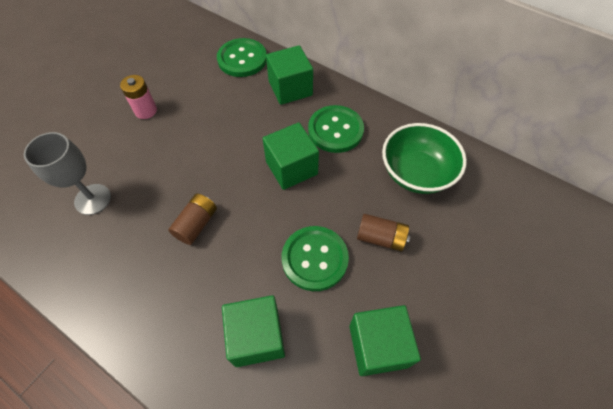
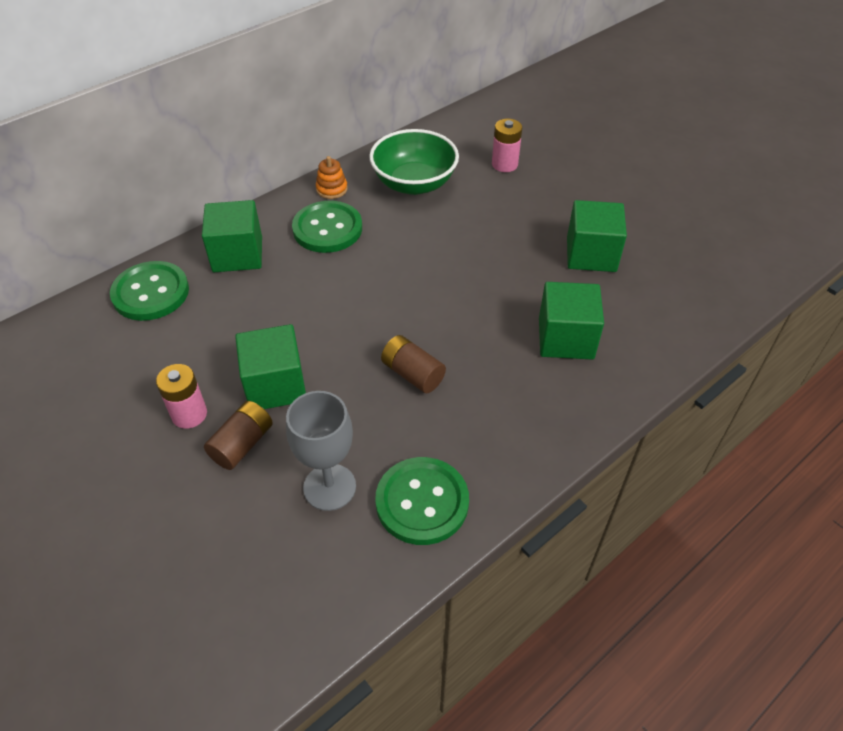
camera: 75 degrees left, 10 degrees down
green cube [262,122,319,190] -> green cube moved to [235,324,306,409]
green button [282,226,349,291] -> green button moved to [375,457,469,545]
brown battery [357,214,410,251] -> brown battery moved to [204,401,273,470]
none -> orange stacking toy [316,156,348,199]
none -> pink battery [492,119,522,172]

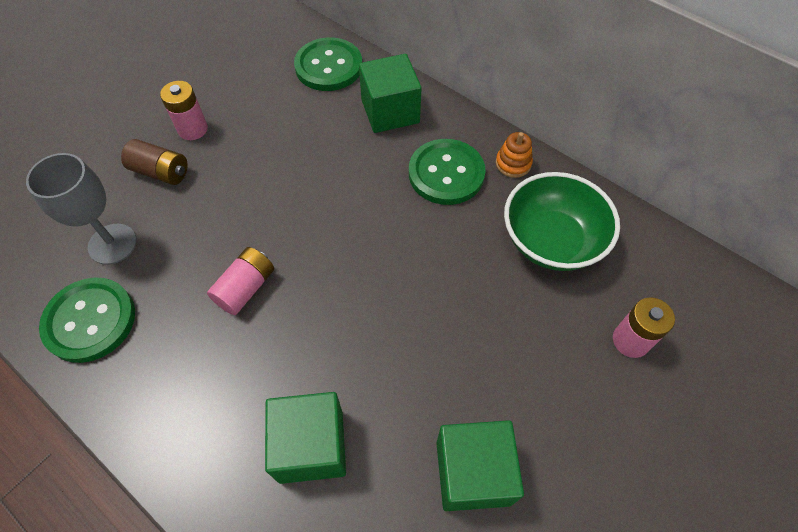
camera: 80 degrees right, 10 degrees up
green cube [235,324,306,409] -> none
brown battery [381,335,446,393] -> pink battery [207,247,274,315]

